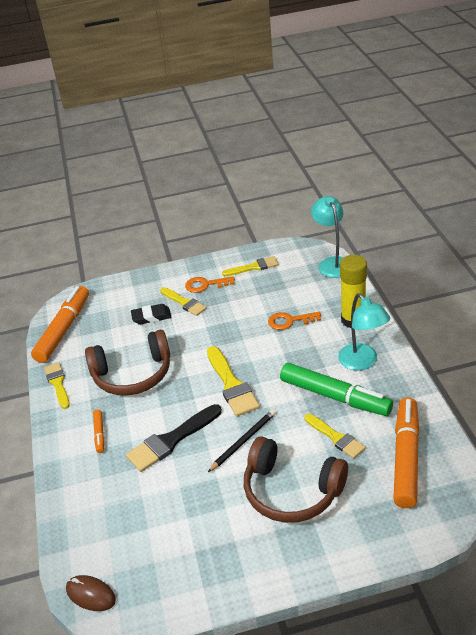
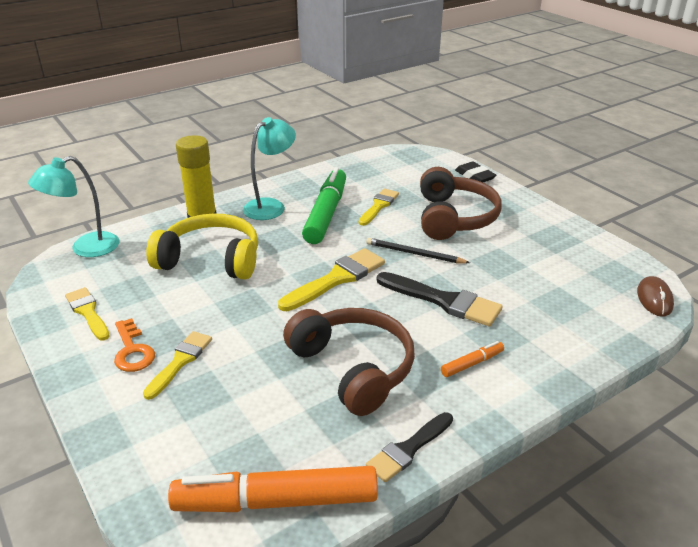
camera: 115 degrees left, 5 degrees down
yellow brush [44,362,70,409] -> black brush [366,412,453,482]
black eraser [131,304,171,325] -> black eraser moved to [455,162,497,182]
orange key [268,312,321,330] -> yellow headphones [146,214,258,279]
orange marker [393,397,420,508] -> none

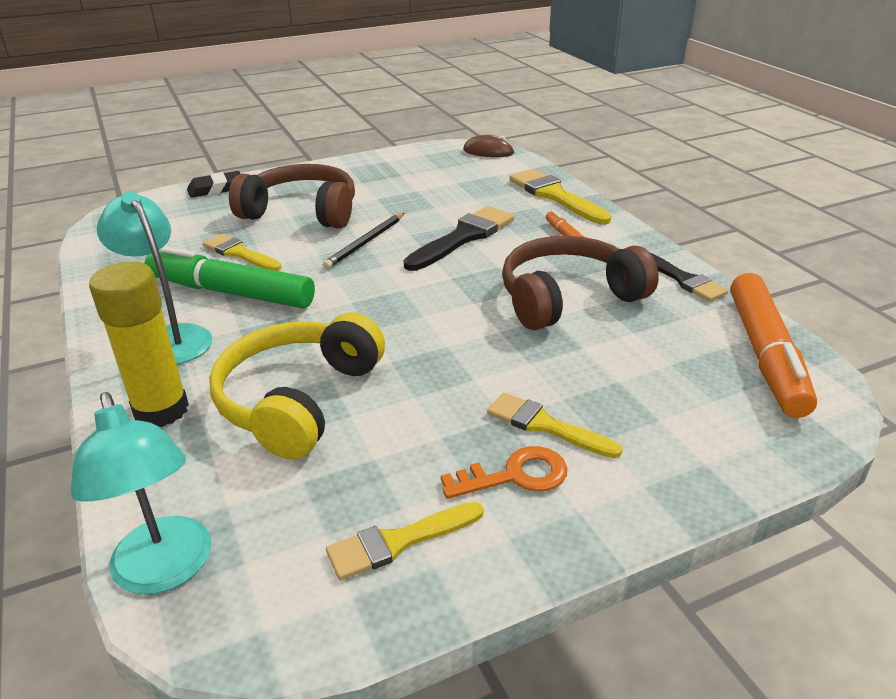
camera: 80 degrees left, 0 degrees up
yellow brush [278,248,385,311] -> yellow brush moved to [510,169,611,225]

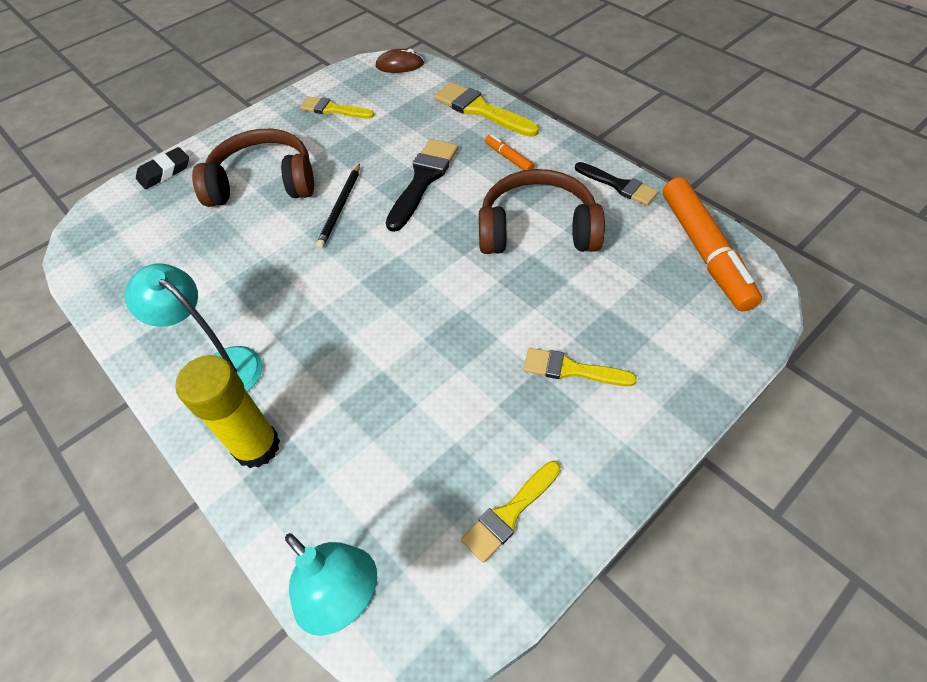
camera: 15 degrees left, 20 degrees up
green marker [144,246,315,308] -> none
yellow brush [203,234,281,271] -> yellow brush moved to [300,96,374,118]
yellow headphones [209,312,385,459] -> none
orange key [441,446,567,499] -> none
brown headphones [502,236,659,330] -> brown headphones turned 45 degrees clockwise [479,169,605,254]

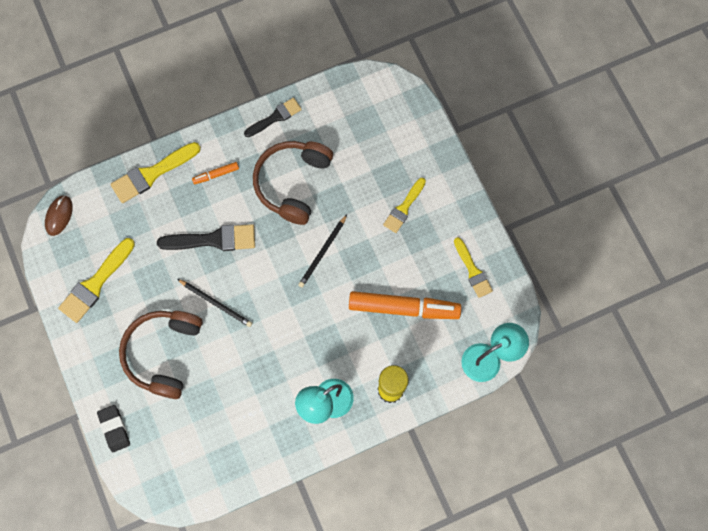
camera: 75 degrees left, 20 degrees up
yellow brush [300,96,374,118] -> yellow brush [58,238,135,323], size x1.51
black brush [386,139,458,232] -> black brush turned 135 degrees clockwise [157,224,255,251]
orange marker [663,177,762,312] -> orange marker moved to [349,291,461,319]
none -> black pencil [298,215,347,288]

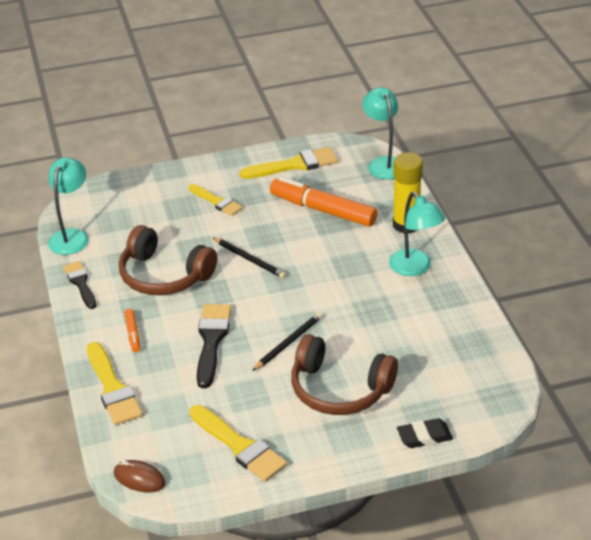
camera: 80 degrees left, 35 degrees down
orange marker [349,291,461,319] -> orange marker turned 75 degrees counterclockwise [270,177,378,227]
yellow brush [454,237,493,298] -> yellow brush [240,147,338,179], size x1.51
none -> turquoise lamp [48,158,89,255]

